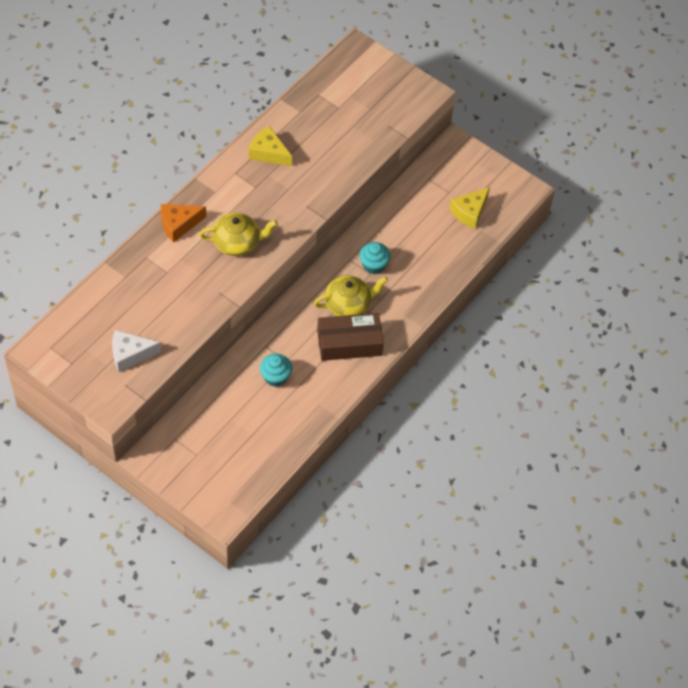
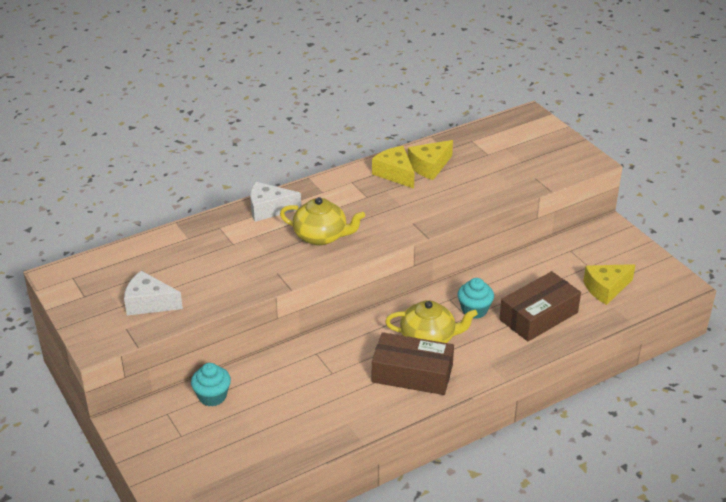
camera: 25 degrees right, 20 degrees down
orange cheese [161,204,206,243] -> white cheese [250,182,301,222]
turquoise cupcake [260,354,292,387] -> turquoise cupcake moved to [191,363,231,407]
none -> yellow cheese [408,140,453,180]
none -> brown box [499,271,581,341]

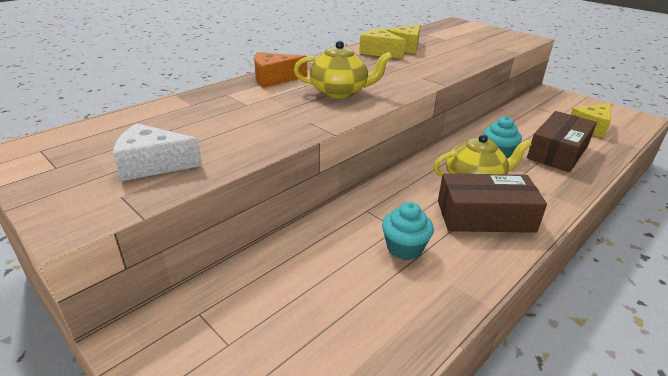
camera: 15 degrees left, 5 degrees down
turquoise cupcake [191,363,231,407] -> turquoise cupcake moved to [382,202,434,260]
white cheese [250,182,301,222] -> orange cheese [254,52,307,88]

